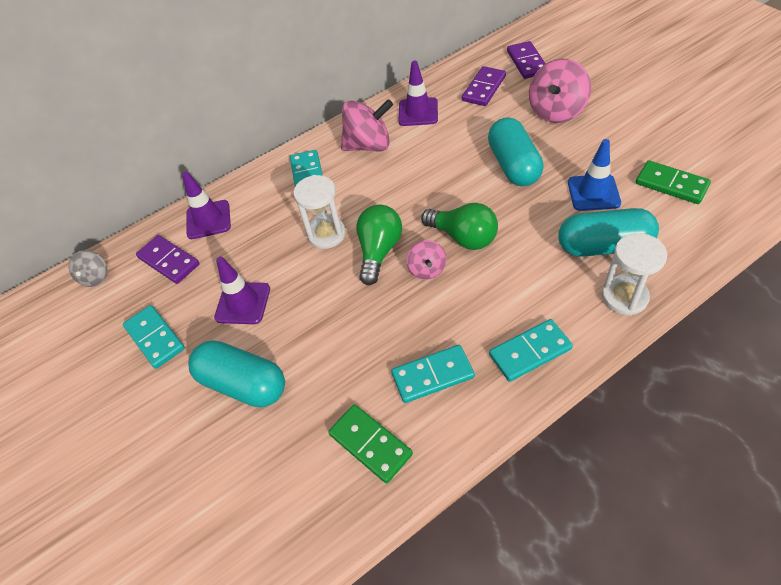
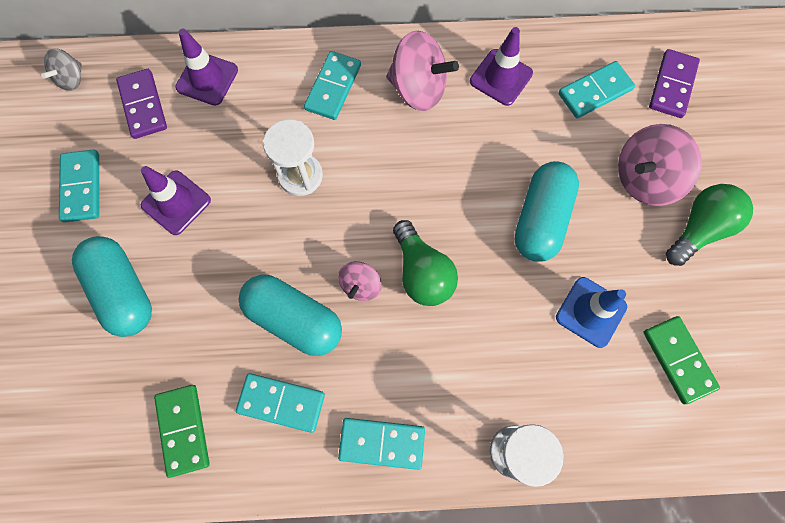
camera: 25 degrees right, 20 degrees up
green light bulb [356,204,402,285] -> green light bulb moved to [666,184,753,266]
purple domino [462,66,506,106] -> turquoise domino [558,61,635,118]
turquoise capsule [558,208,659,257] -> turquoise capsule moved to [239,274,342,356]

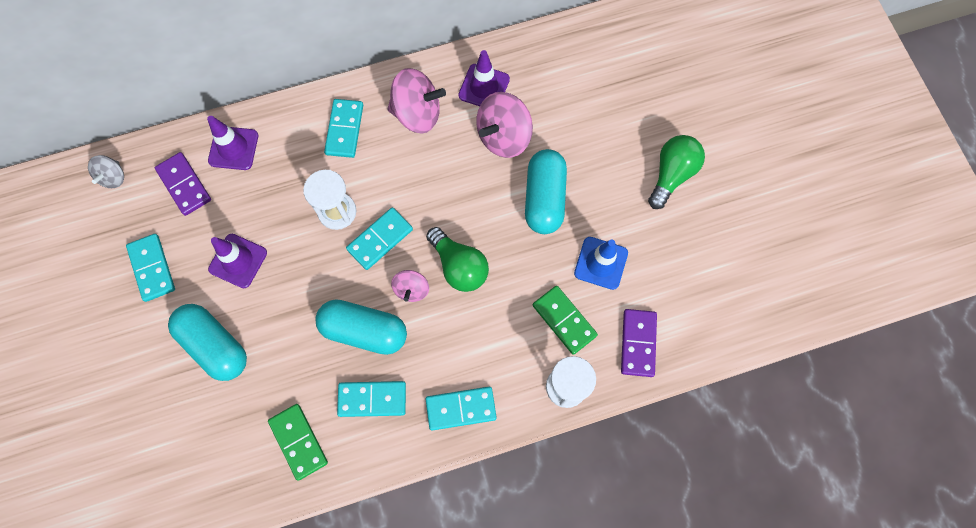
camera: 15 degrees left, 0 degrees up
turquoise domino [558,61,635,118] -> turquoise domino moved to [346,207,413,270]
pink spinning top [618,124,702,206] -> pink spinning top moved to [476,92,533,158]
green domino [643,316,720,405] -> green domino moved to [533,286,598,355]
purple domino [649,49,700,118] -> purple domino moved to [621,309,657,377]

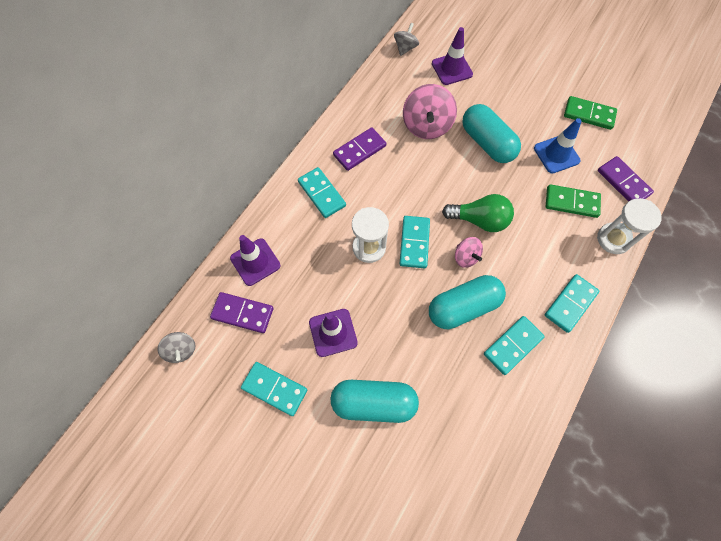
camera: 40 degrees left, 5 degrees down
green domino [268,404,328,481] -> green domino moved to [564,96,617,130]
pink spinning top [387,68,446,133] -> purple domino [333,127,386,171]
purple traffic cone [458,50,510,106] -> purple traffic cone moved to [432,27,473,85]
green light bulb [648,135,705,209] -> none
none -> grey spinning top [394,23,419,56]

